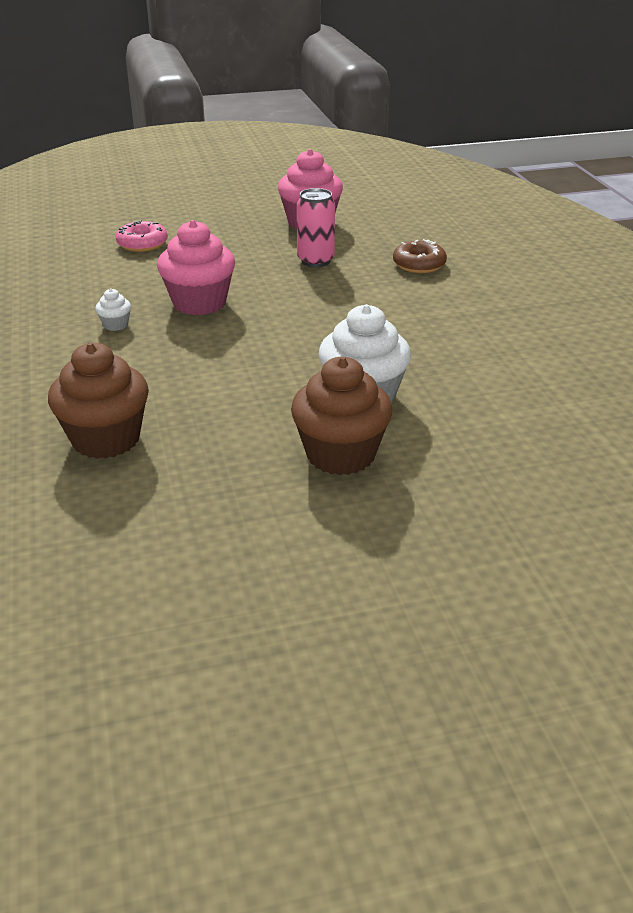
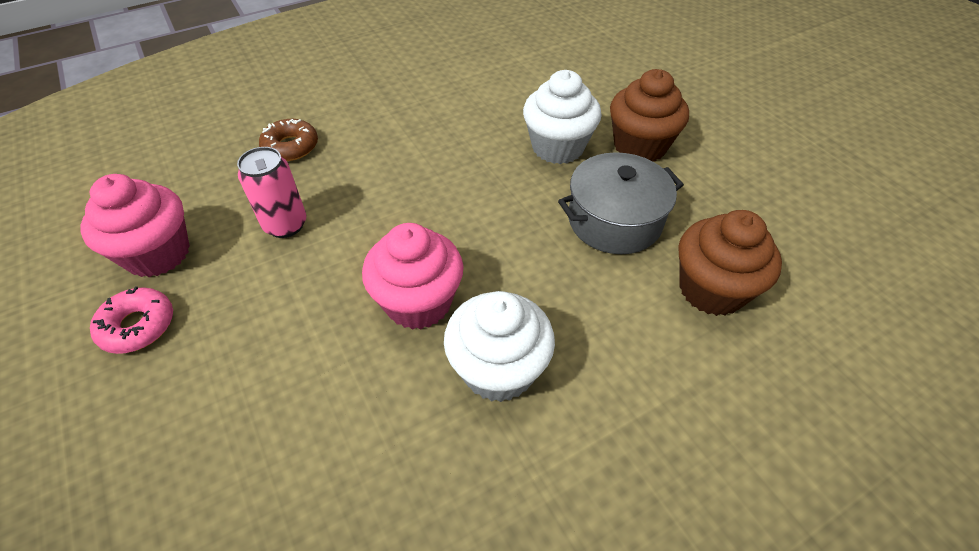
camera: 105 degrees left, 15 degrees up
white cupcake [95,289,131,331] -> white cupcake [444,291,555,402], size x2.26
pink donut [116,220,168,252] -> pink donut moved to [90,287,173,354]
none -> grey pot [558,152,684,254]

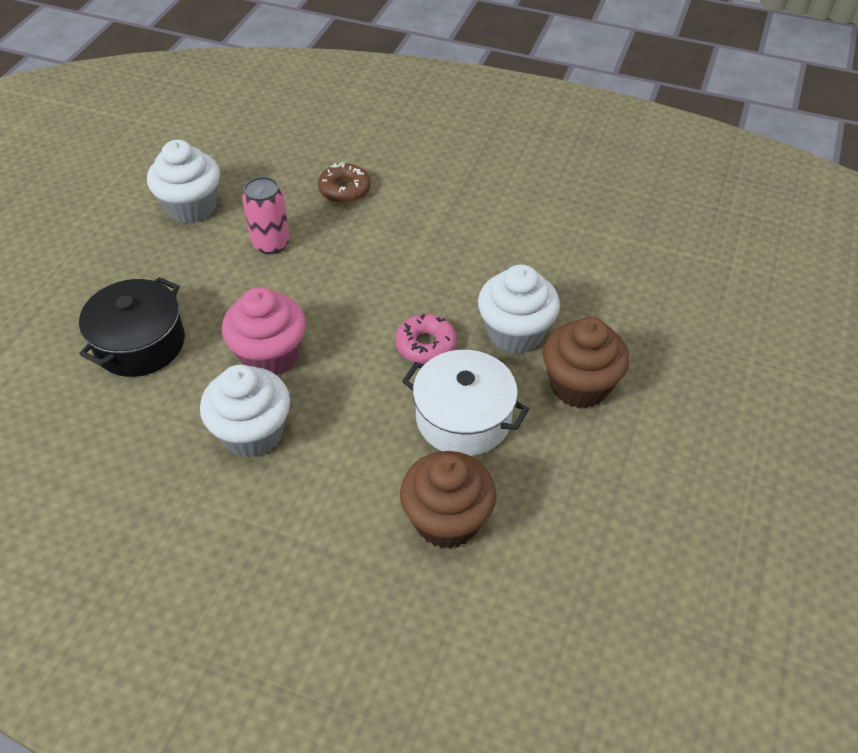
camera: 50 degrees right, 0 degrees up
pink cupcake [80,174,190,277] -> white cupcake [147,140,220,224]
pink donut [90,287,173,354] -> pink donut moved to [395,314,457,364]
grey pot [558,152,684,254] -> white pot [402,350,529,456]
none -> black pot [79,277,185,377]

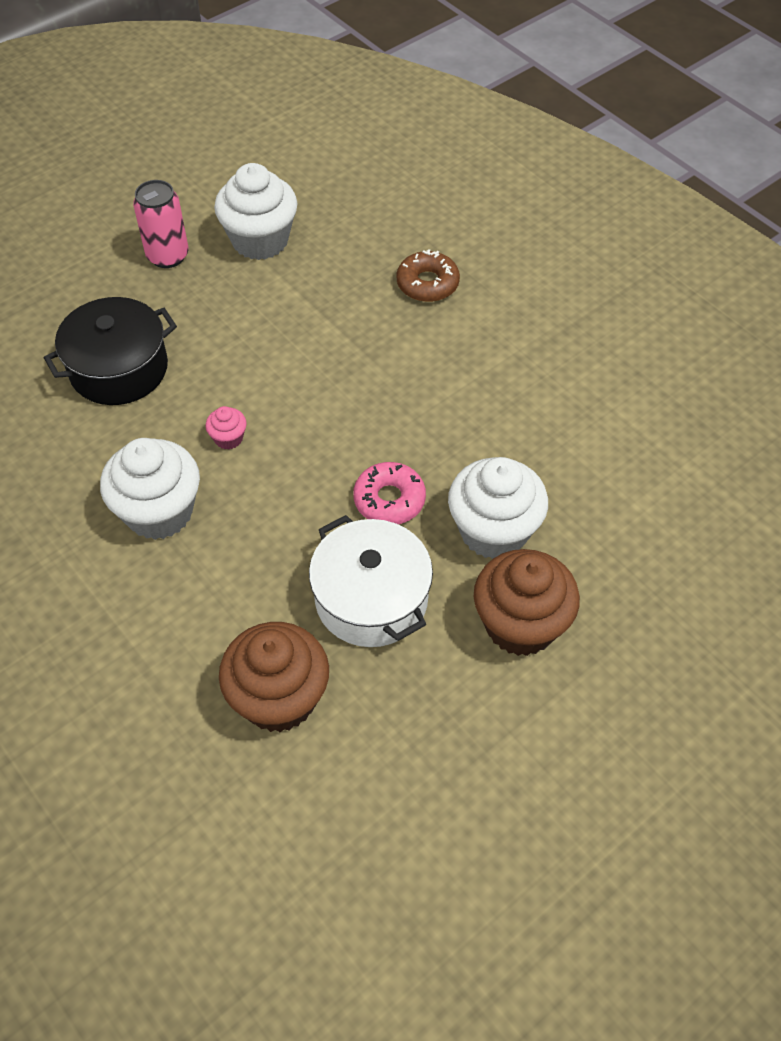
camera: 30 degrees right, 5 degrees up
pink cupcake [222,287,306,376] -> pink cupcake [206,406,247,450], size x0.44
pink can [242,176,290,254] -> pink can moved to [133,180,189,268]

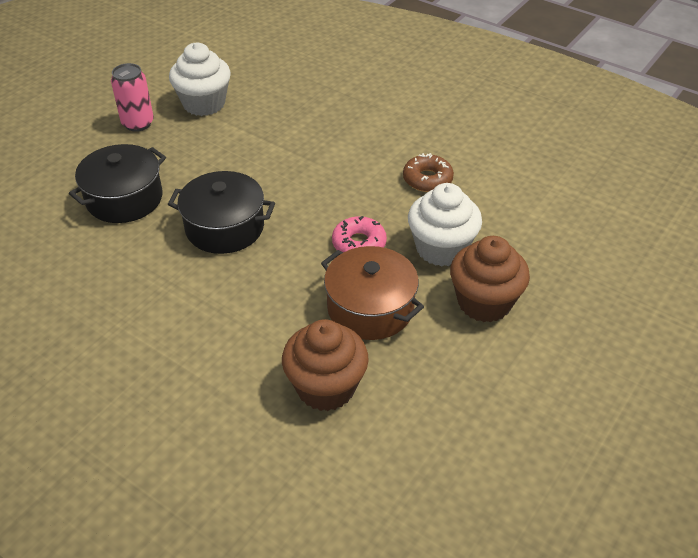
camera: 15 degrees left, 10 degrees down
white cupcake [100,438,200,540] -> none
pink cupcake [206,406,247,450] -> black pot [168,171,275,254]
white pot [309,515,433,647] -> brown pot [321,246,424,340]
brown donut [397,249,460,302] -> brown donut moved to [403,153,454,192]

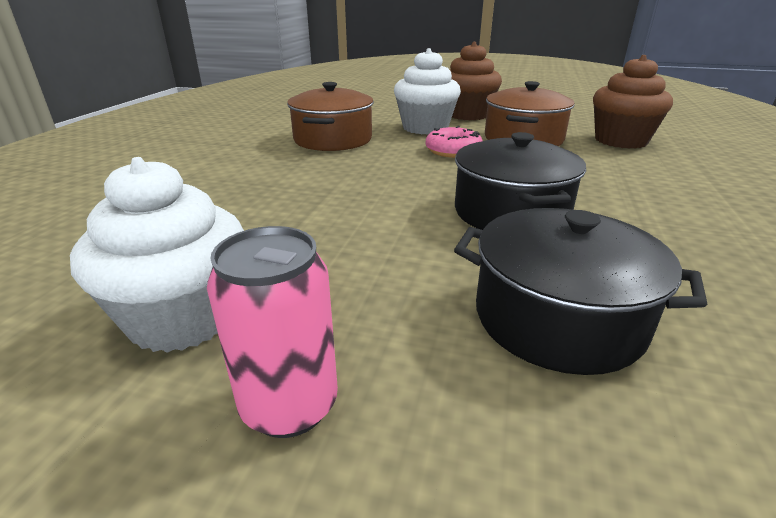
camera: 110 degrees left, 15 degrees down
brown donut [403,153,454,192] -> brown pot [287,82,374,151]

